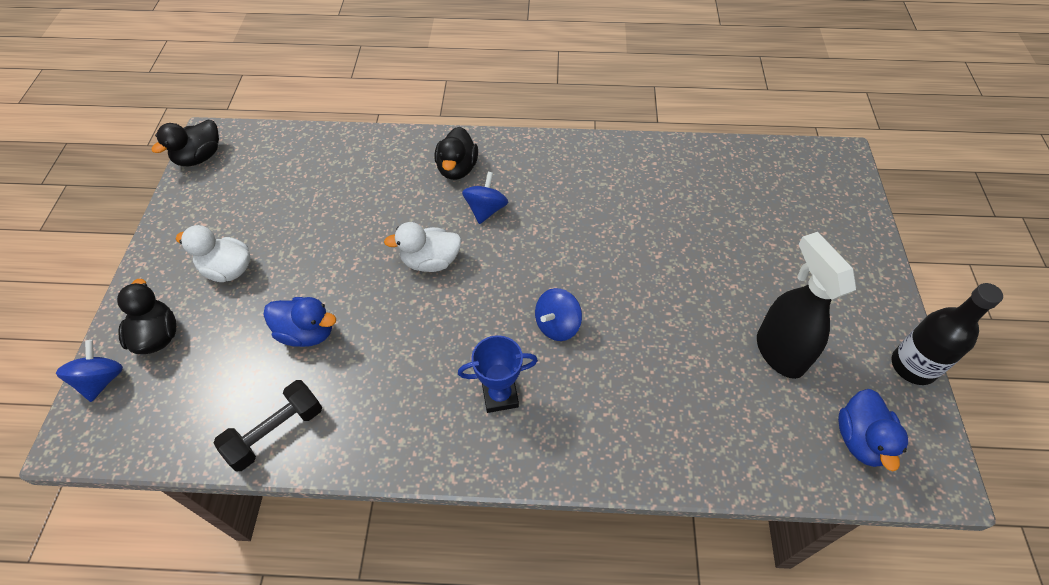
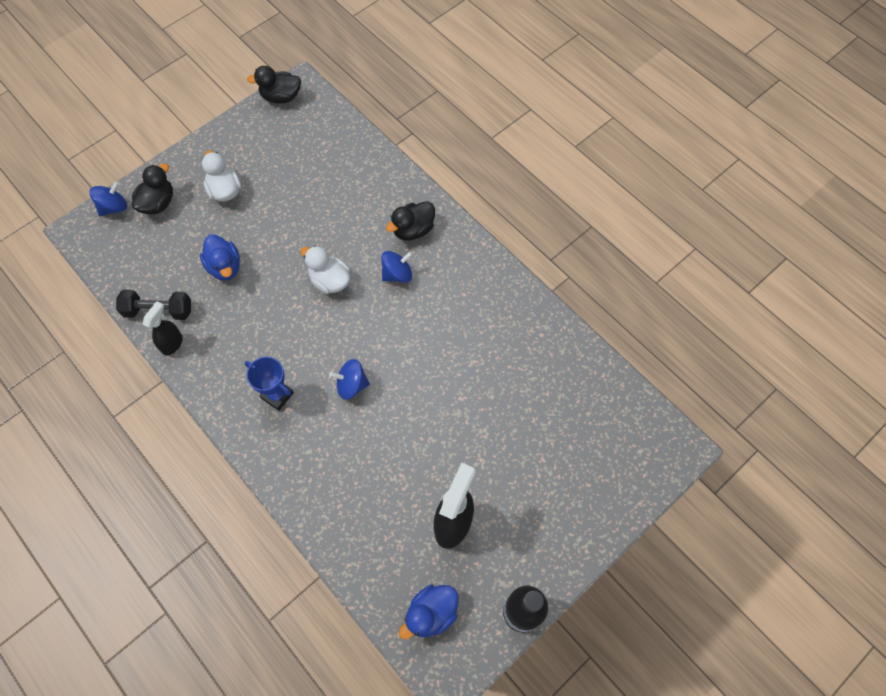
camera: 45 degrees right, 10 degrees up
none -> black spray bottle [142,301,183,356]

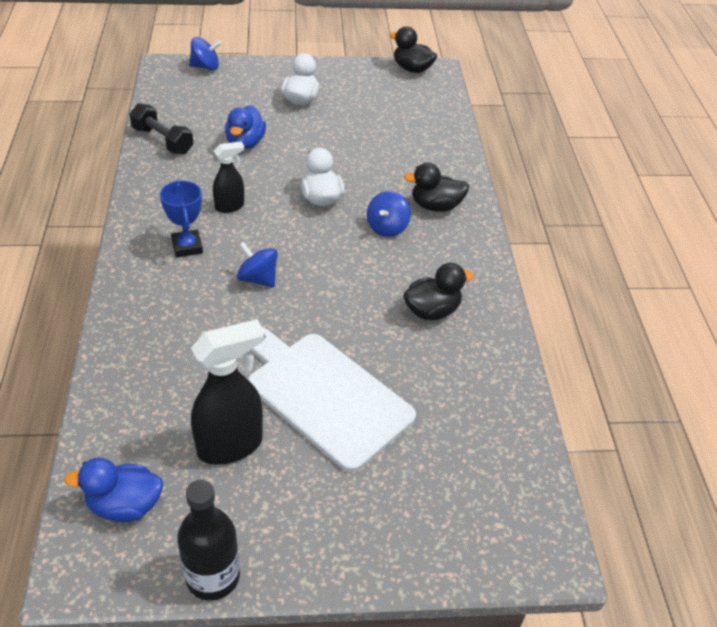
camera: 35 degrees right, 20 degrees down
black duck [132,164,173,215] -> black duck moved to [403,263,474,320]
black spray bottle [142,301,183,356] -> black spray bottle moved to [213,141,244,213]
blue spinning top [381,251,413,283] -> blue spinning top turned 105 degrees clockwise [367,191,411,237]
none -> white cutting board [248,328,416,472]

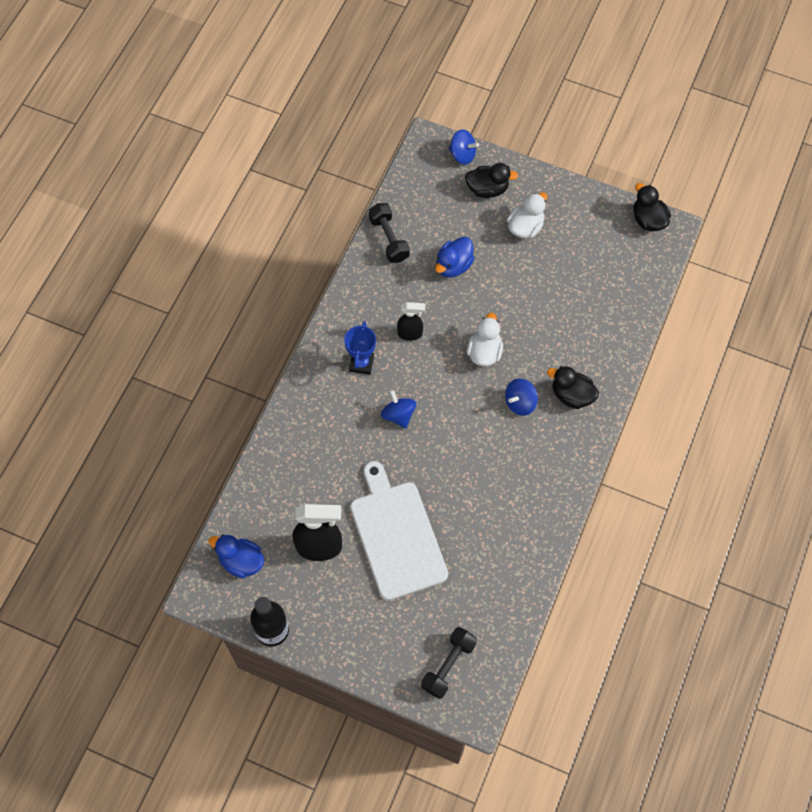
camera: 30 degrees right, 20 degrees up
black duck [403,263,474,320] -> black duck moved to [465,163,518,198]
none -> black dumbbell [421,627,477,699]

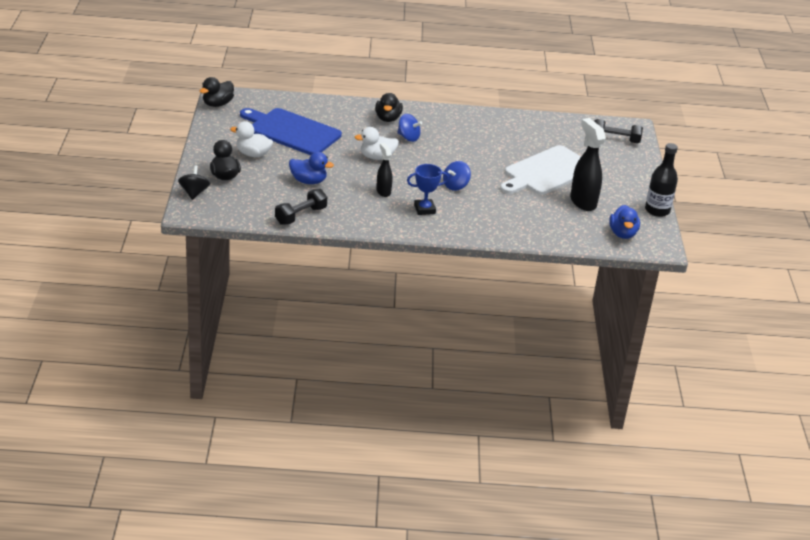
camera: 115 degrees left, 30 degrees down
blue spinning top [449,129,479,165] -> black spinning top [178,165,210,200]
none -> blue cutting board [240,108,342,155]

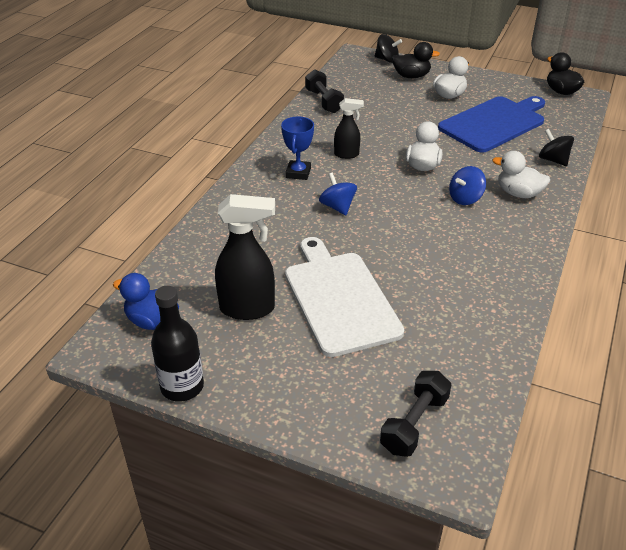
camera: 115 degrees right, 5 degrees up
blue duck [289,152,334,184] -> none
black duck [375,93,403,122] -> white duck [492,151,550,198]
none -> black spinning top [539,129,574,166]

